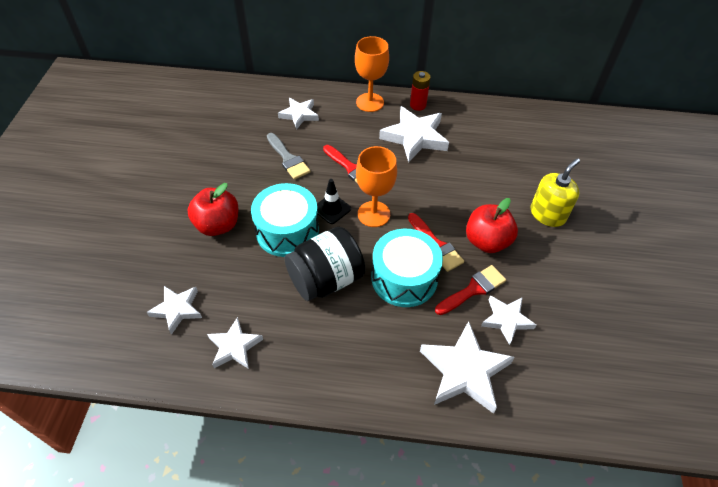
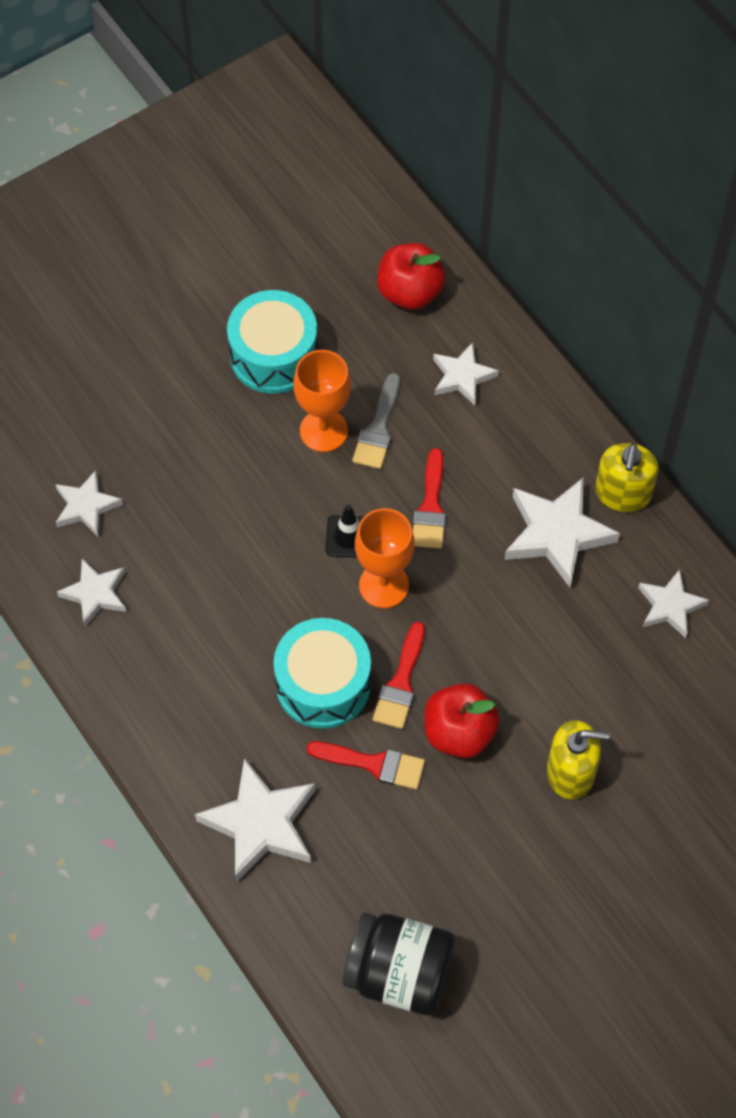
camera: 50 degrees right, 10 degrees up
red apple [188,183,238,236] -> red apple moved to [377,243,445,309]
turquoise drum [251,183,319,257] -> turquoise drum moved to [227,290,318,394]
black jar [284,227,365,301] -> black jar moved to [343,913,455,1016]
orange goblet [355,36,389,112] -> orange goblet moved to [293,350,351,452]
red battery [410,71,431,111] -> yellow soap dispenser [595,443,658,512]
white star [481,296,536,345] -> white star moved to [638,569,709,638]

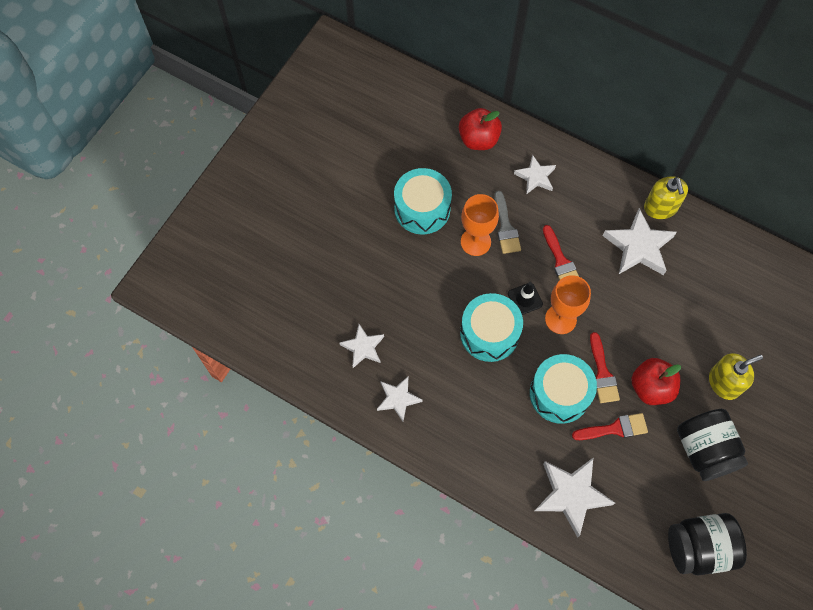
camera: 25 degrees left, 5 degrees up
white star [638,569,709,638] -> none
none -> turquoise drum [460,293,523,362]
none -> black jar [677,409,748,481]

